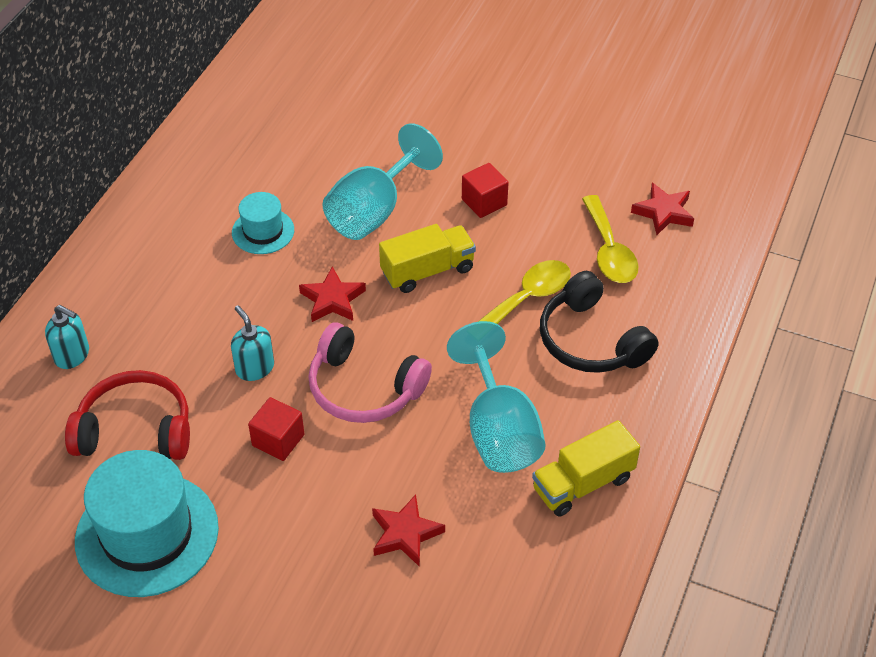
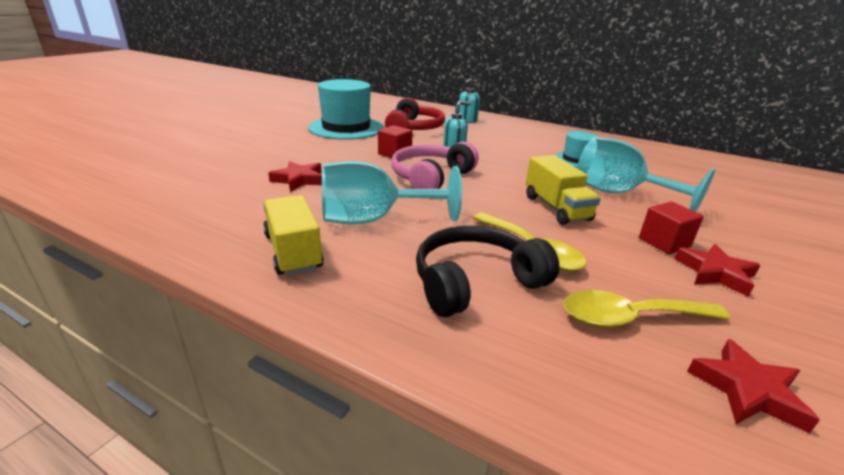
camera: 95 degrees right, 20 degrees down
red star [299,266,366,322] -> red star moved to [674,244,760,297]

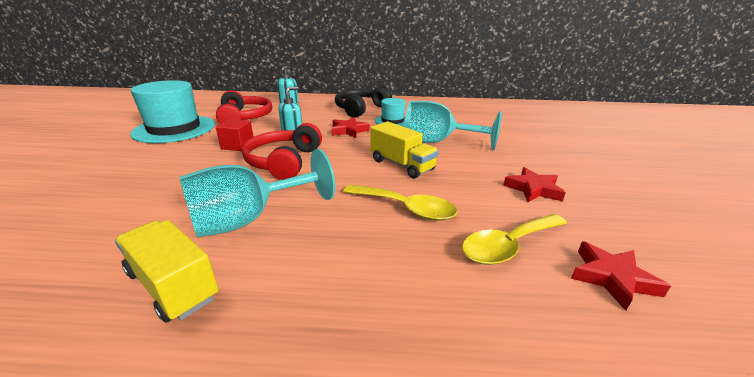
camera: 25 degrees left, 0 degrees up
red star [268,161,322,192] -> red star moved to [332,117,370,138]
pink headphones [391,142,479,189] -> red headphones [242,123,322,180]
black headphones [416,226,559,317] -> black headphones moved to [335,86,392,118]
red cube [639,202,704,254] -> none

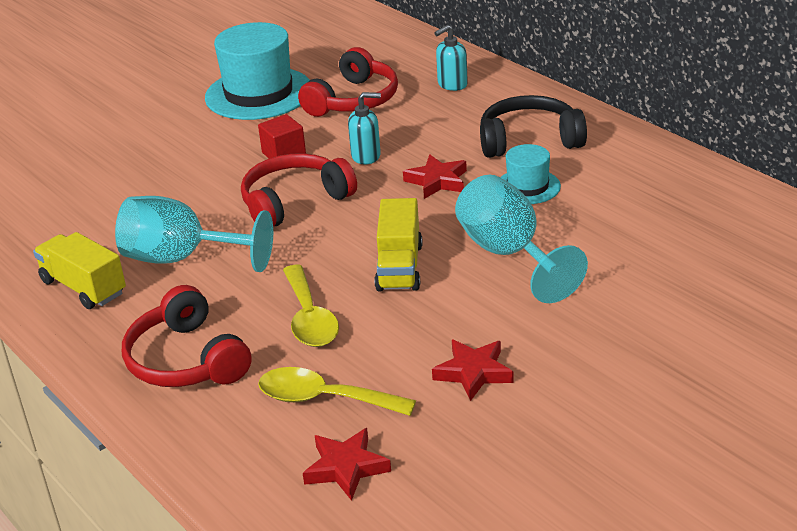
camera: 50 degrees right, 5 degrees up
yellow truck [115,220,219,323] -> yellow truck turned 45 degrees counterclockwise [33,232,126,309]
none -> red headphones [122,285,252,387]

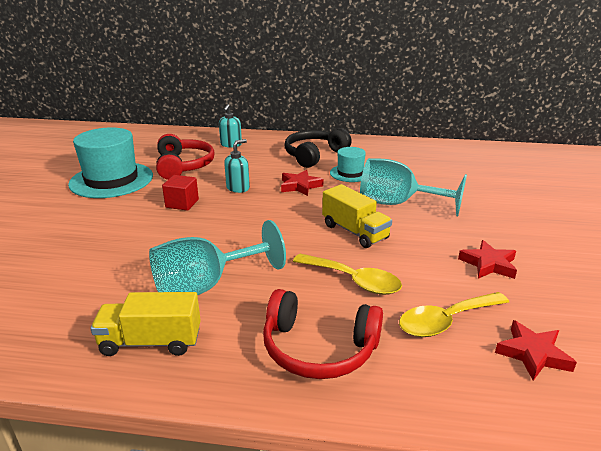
camera: 45 degrees left, 5 degrees down
red headphones [241,153,357,227] -> none

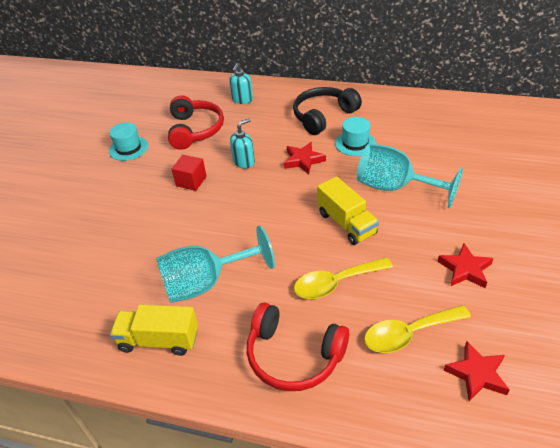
camera: 10 degrees right, 15 degrees up
turquoise hat [68,127,153,198] -> turquoise hat [109,122,148,161], size x0.52
yellow spoon [293,254,402,295] -> yellow spoon turned 120 degrees clockwise [294,257,393,299]

